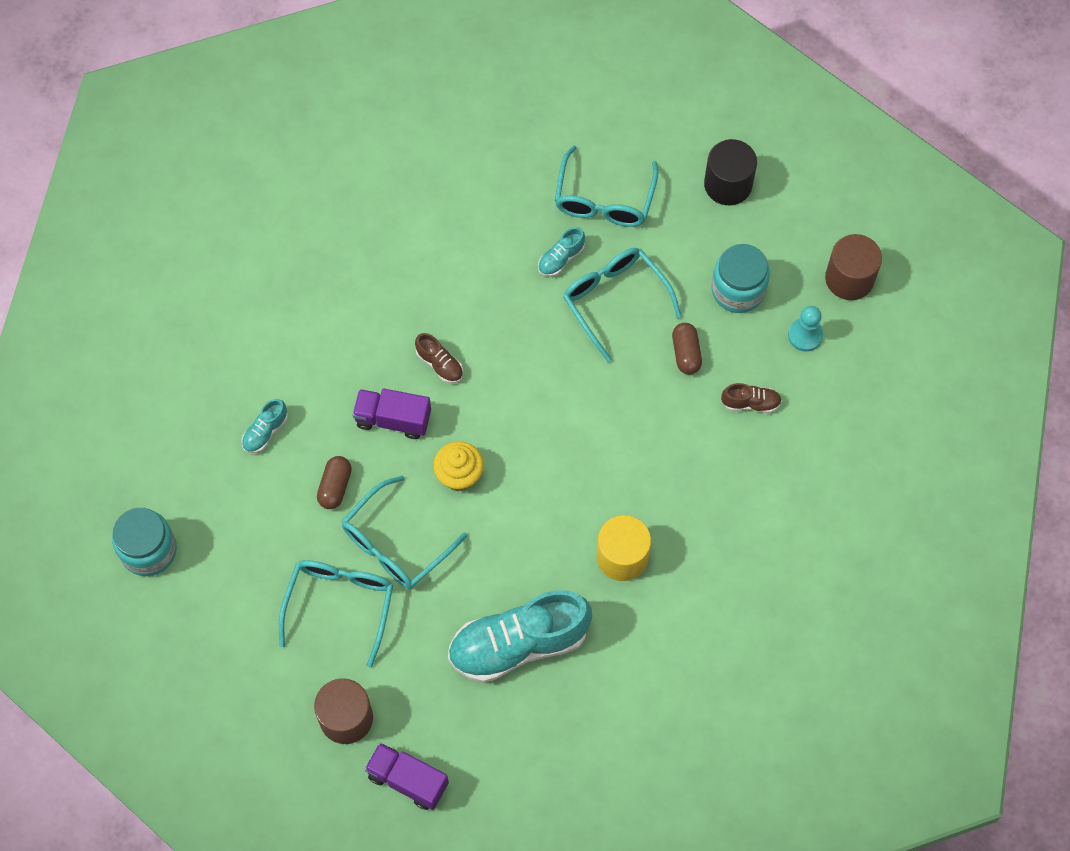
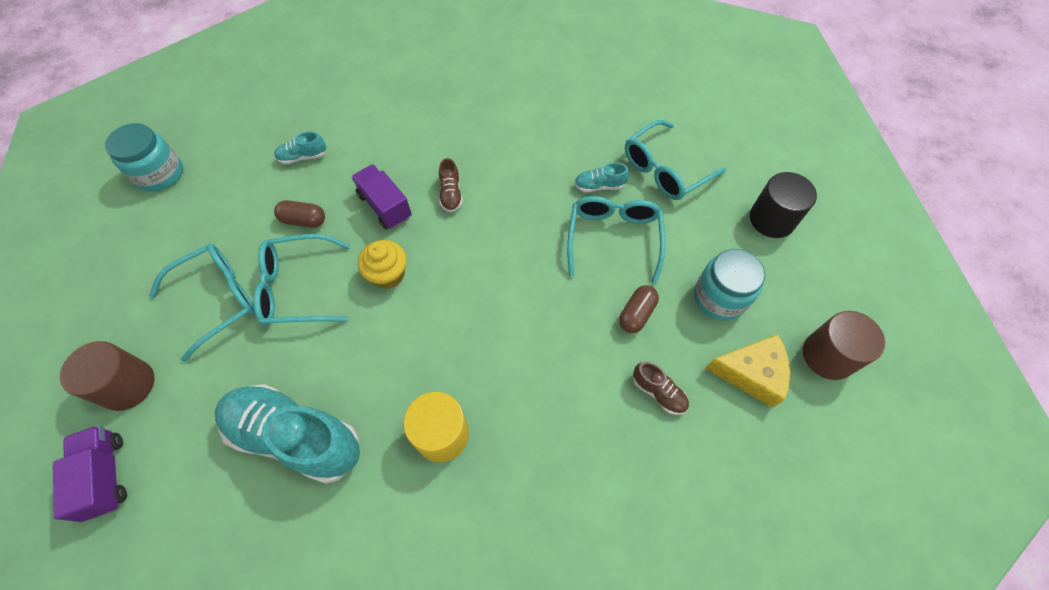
camera: 40 degrees right, 5 degrees down
brown capsule [317,456,352,509] -> brown capsule turned 45 degrees clockwise [274,200,325,228]
turquoise pawn [788,306,823,352] -> yellow cheese [705,334,790,408]

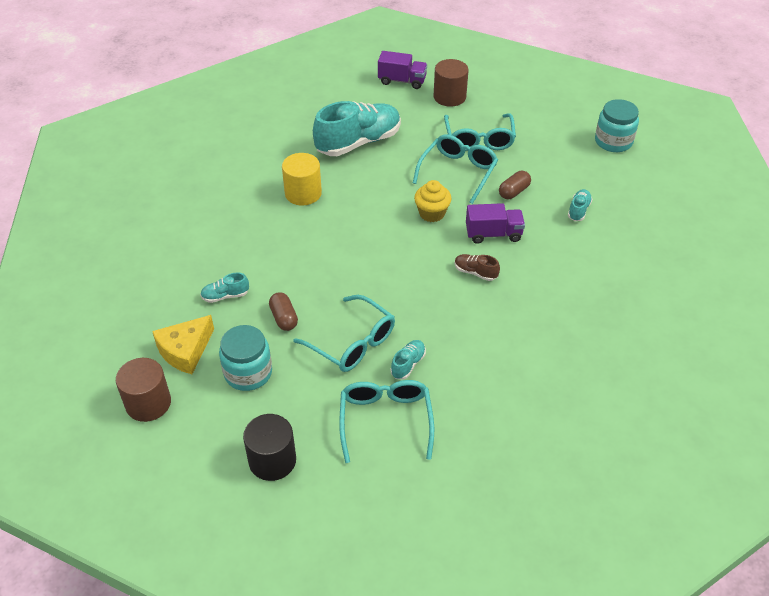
camera: 125 degrees right, 15 degrees down
brown shoe [633,362,689,415] -> turquoise shoe [200,272,249,303]

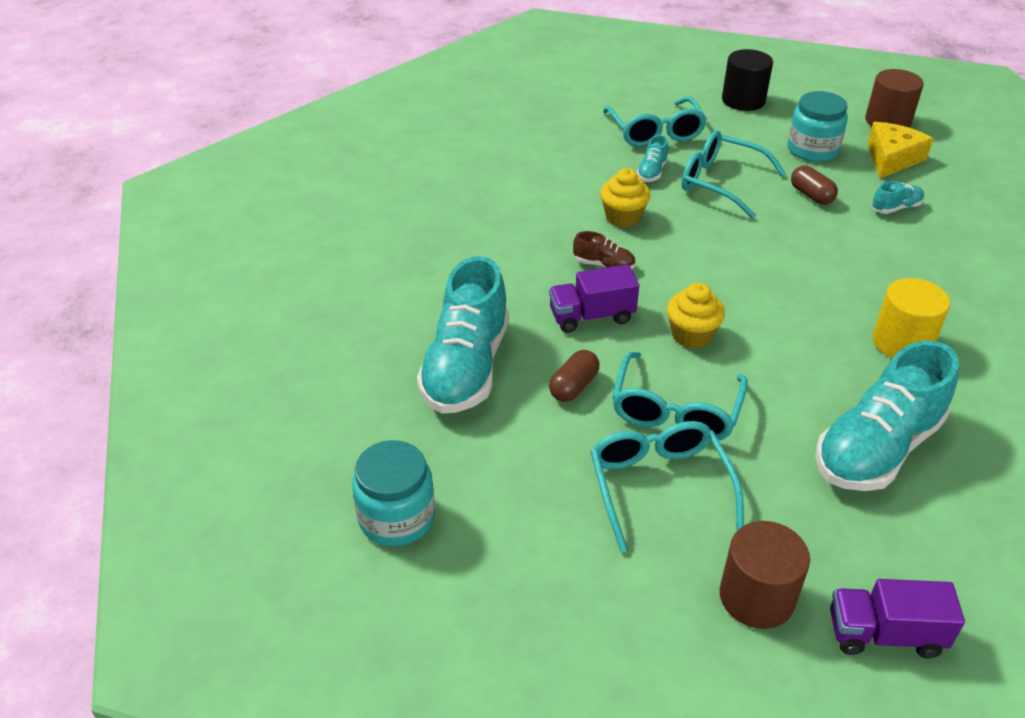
camera: 170 degrees right, 5 degrees down
turquoise shoe [568,189,592,221] -> turquoise shoe [417,256,509,414], size x2.33
none -> yellow cupcake [600,168,651,228]

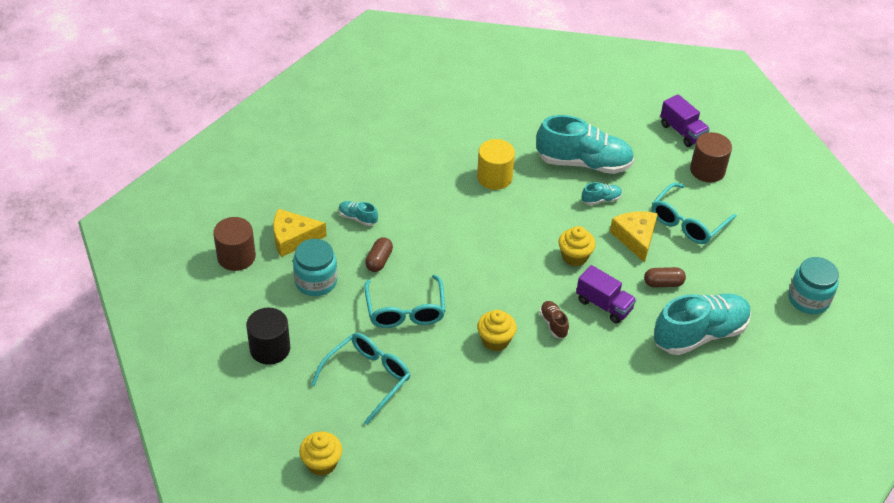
camera: 130 degrees left, 5 degrees up
turquoise glasses [612,352,748,442] -> yellow cheese [610,211,658,263]
turquoise shoe [637,135,668,182] -> turquoise shoe moved to [582,182,622,205]
none -> yellow cupcake [299,431,342,476]

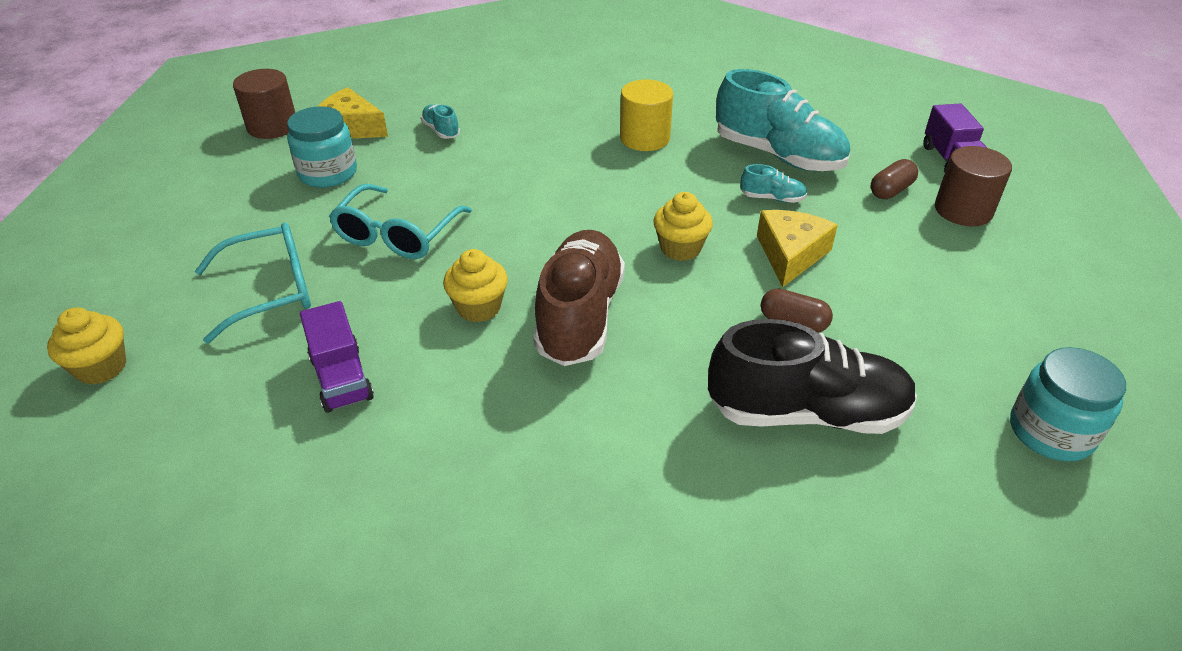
camera: 30 degrees right, 5 degrees down
black cylinder [246,308,290,365] -> none
brown capsule [365,237,393,272] -> brown capsule moved to [871,159,918,199]
brown shoe [540,301,569,338] -> brown shoe [533,230,625,366], size x2.33
purple truck [576,265,636,324] -> purple truck moved to [300,301,374,413]
turquoise glasses [652,182,737,244] -> none
turquoise shoe [654,293,751,355] -> black shoe [708,319,917,434]

